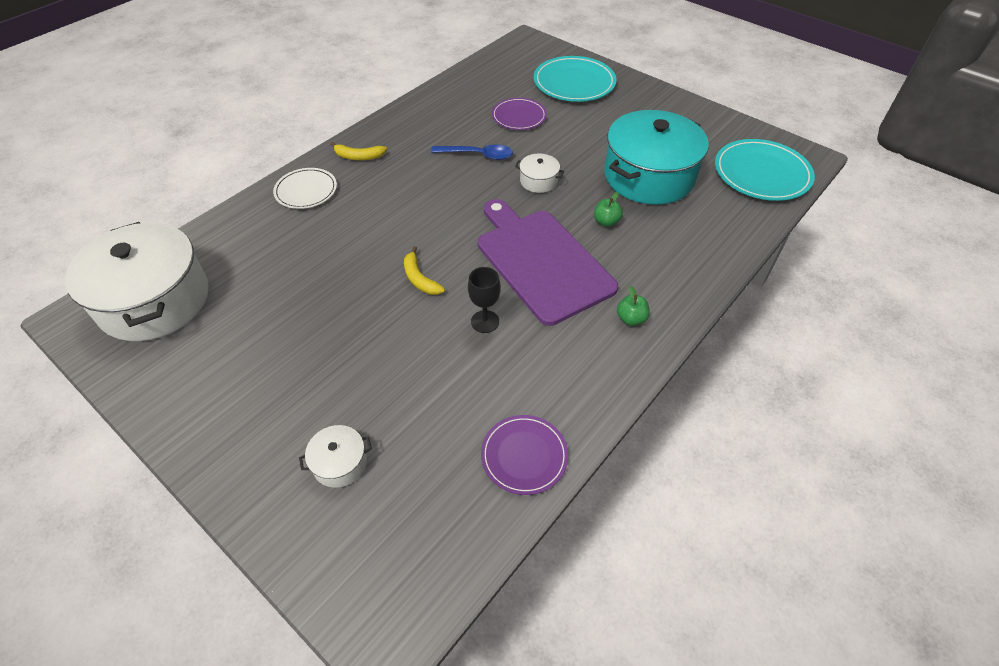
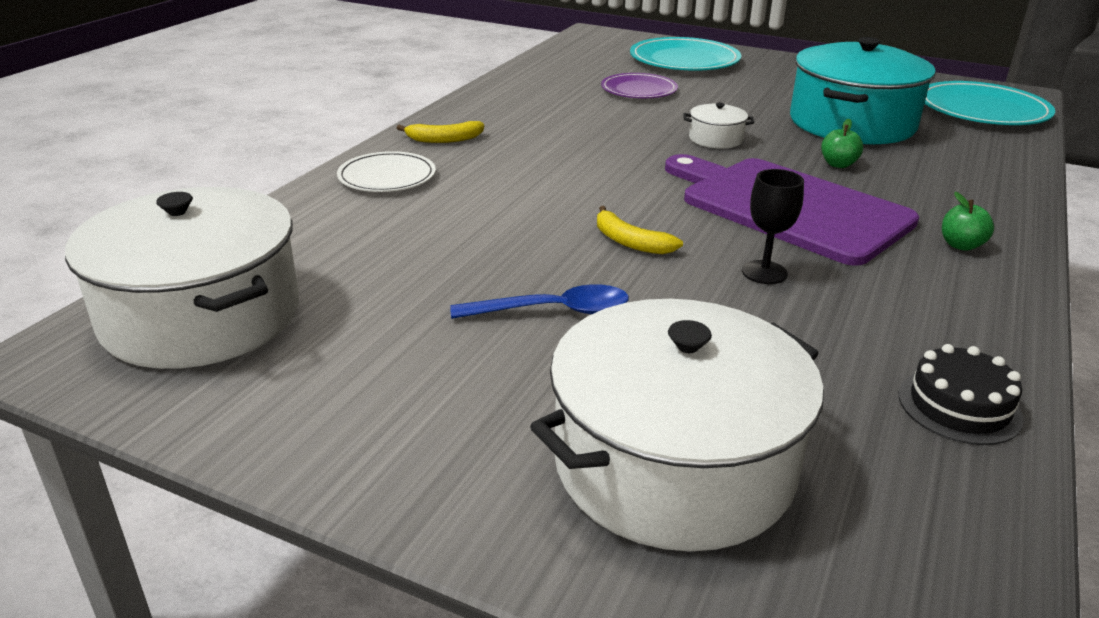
camera: 15 degrees left, 20 degrees down
white pot [299,425,372,488] -> white pot [530,299,824,551], size x2.40
blue spoon [431,144,513,160] -> blue spoon moved to [450,284,629,319]
purple plate [481,415,568,495] -> black cake [899,344,1024,445]

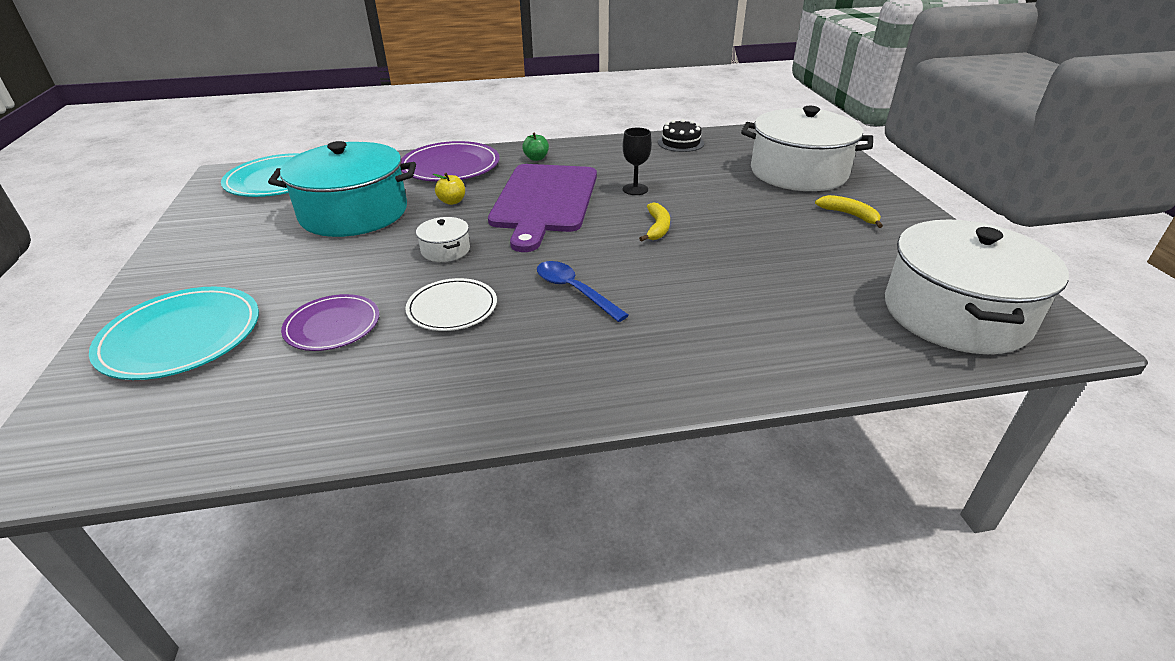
camera: 125 degrees left, 5 degrees up
white plate [337,151,436,192] -> white plate moved to [405,278,497,331]
yellow banana [397,121,484,143] -> yellow banana moved to [815,195,883,228]
blue spoon [450,284,629,319] -> blue spoon moved to [537,261,629,322]
green apple [821,119,863,168] -> yellow apple [433,173,465,205]
none -> purple plate [401,141,500,182]

